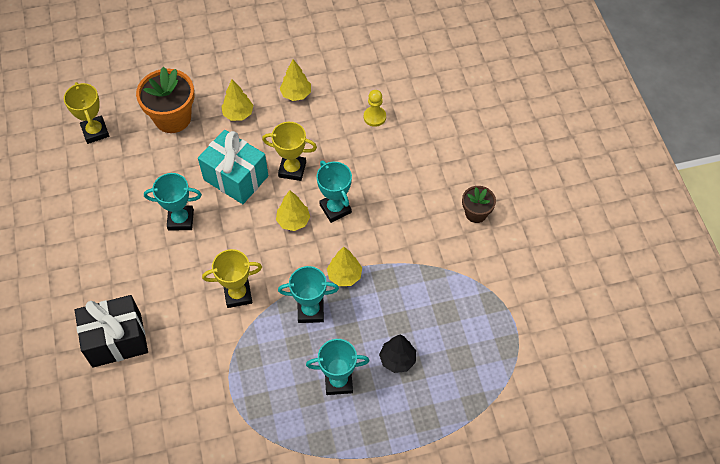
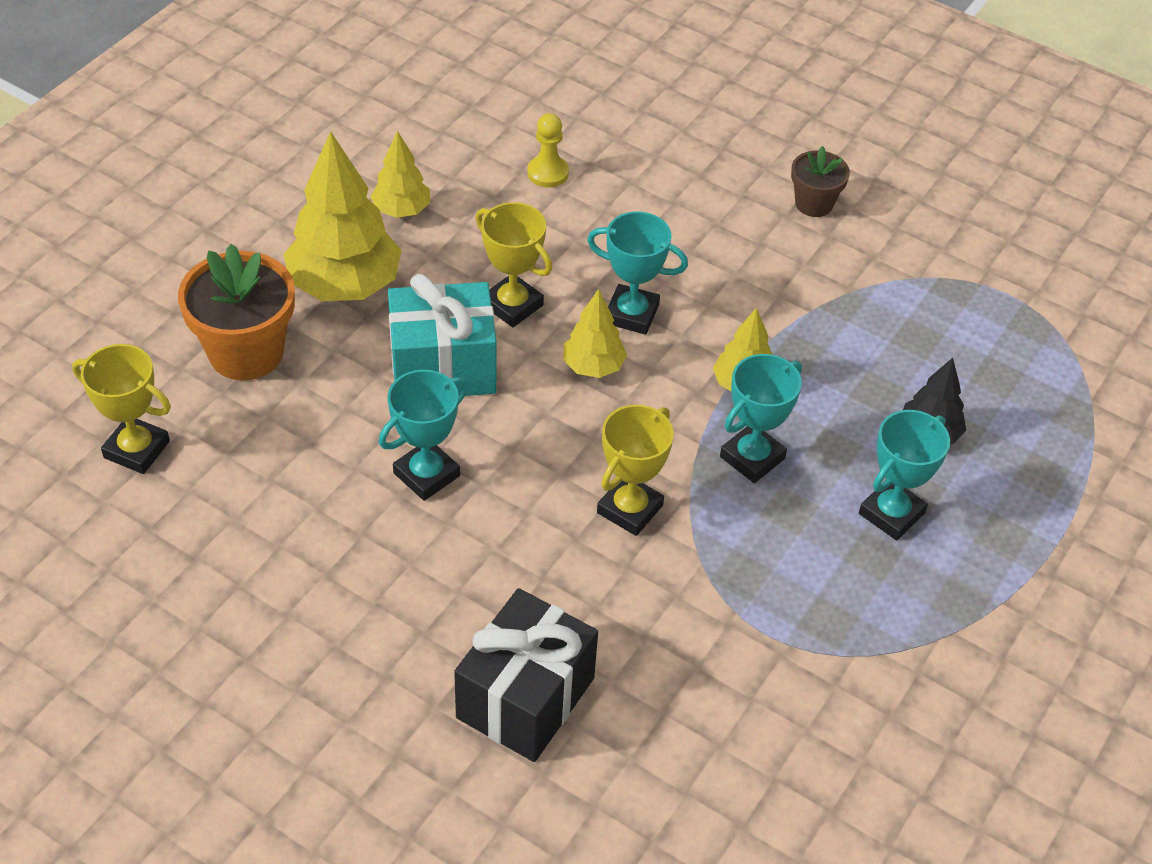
camera: 45 degrees left, 10 degrees down
yellow tree [221,80,253,121] -> yellow tree [284,131,402,301], size x1.86
yellow trophy [262,122,317,181] -> yellow trophy turned 75 degrees clockwise [476,202,552,327]

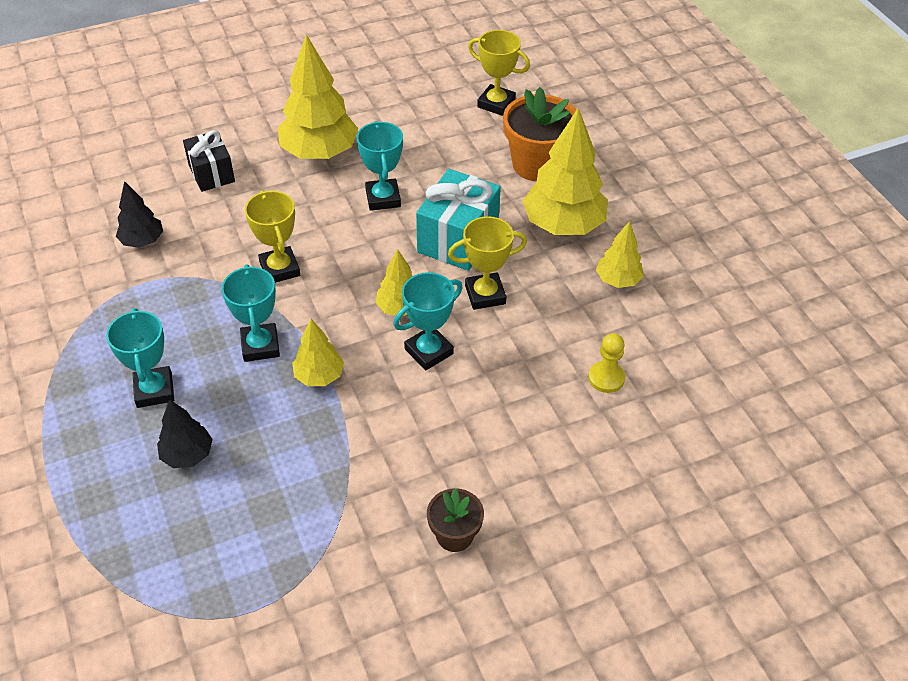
camera: 125 degrees right, 0 degrees up
yellow trophy [72,344,171,474] -> yellow trophy turned 60 degrees clockwise [468,30,530,116]
black gift [454,588,598,762] -> black gift [183,130,235,192], size x0.64
none -> black tree [116,181,163,248]
none -> yellow tree [278,34,358,159]

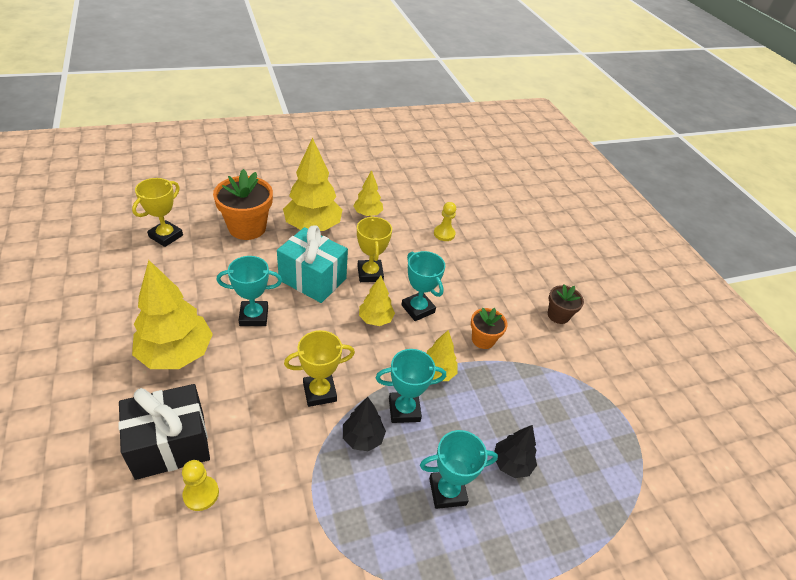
camera: 90 degrees left, 5 degrees down
black tree [116,181,163,248] -> black tree moved to [343,397,386,451]
black gift [183,130,235,192] -> black gift [118,384,210,480], size x1.56
none -> yellow pawn [182,460,219,511]
none -> orange flower pot [471,307,507,349]

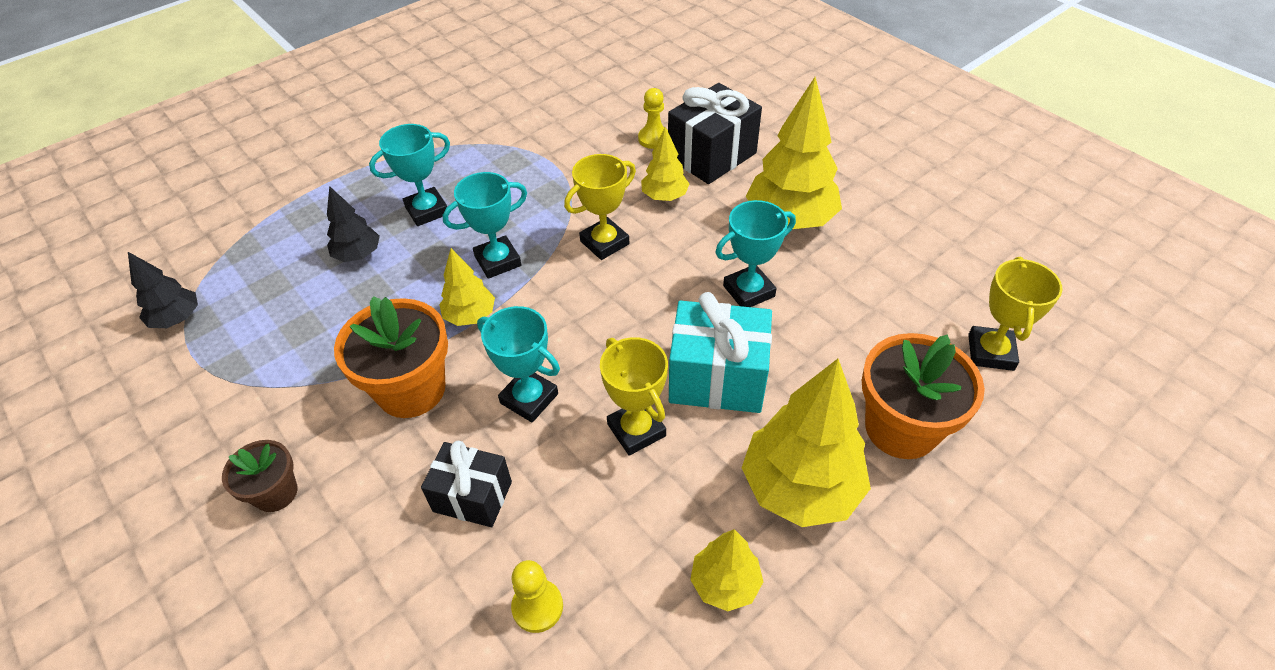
camera: 165 degrees right, 5 degrees up
black tree [343,397,386,451] -> black tree moved to [128,252,198,328]
yellow tree [359,276,395,326] -> yellow tree moved to [641,127,689,201]
orange flower pot [471,307,507,349] -> orange flower pot [334,296,448,418], size x1.77
none -> black gift [421,441,512,527]

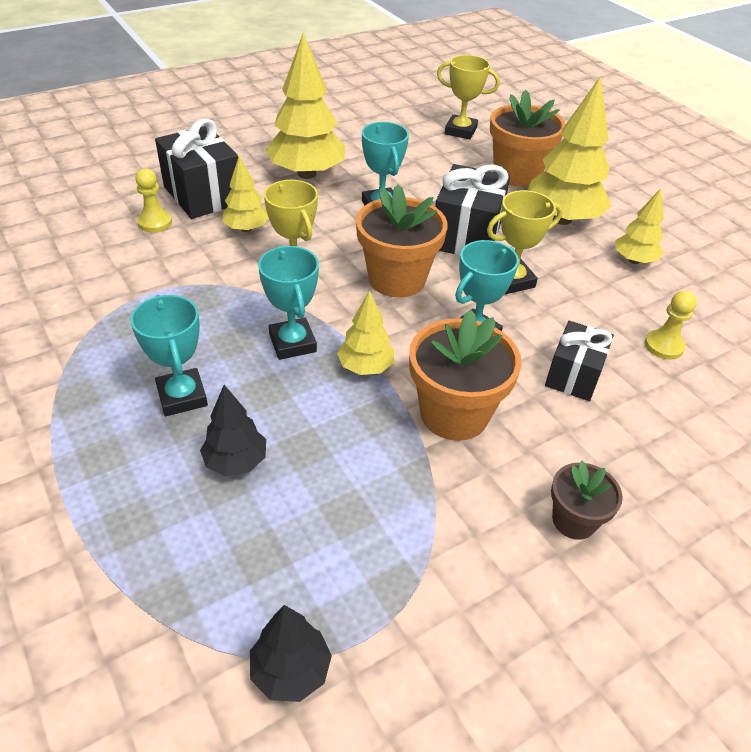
camera: 85 degrees left, 5 degrees down
turquoise gift [669,292,772,413] -> black gift [435,164,510,256]
none -> orange flower pot [356,184,448,298]

